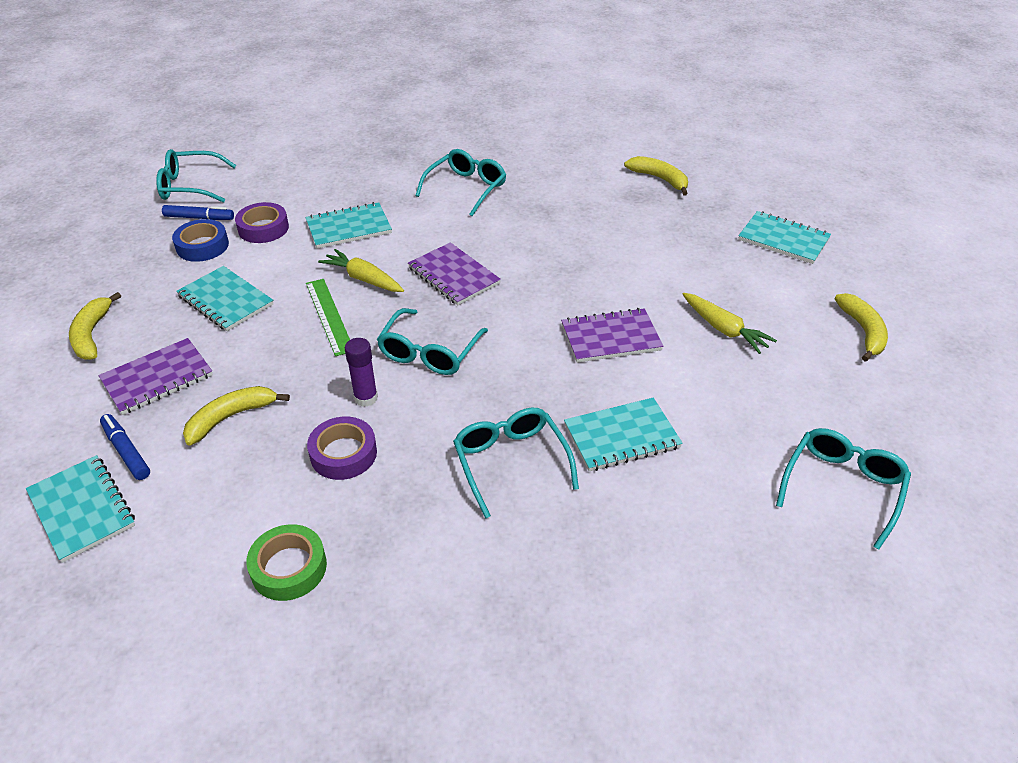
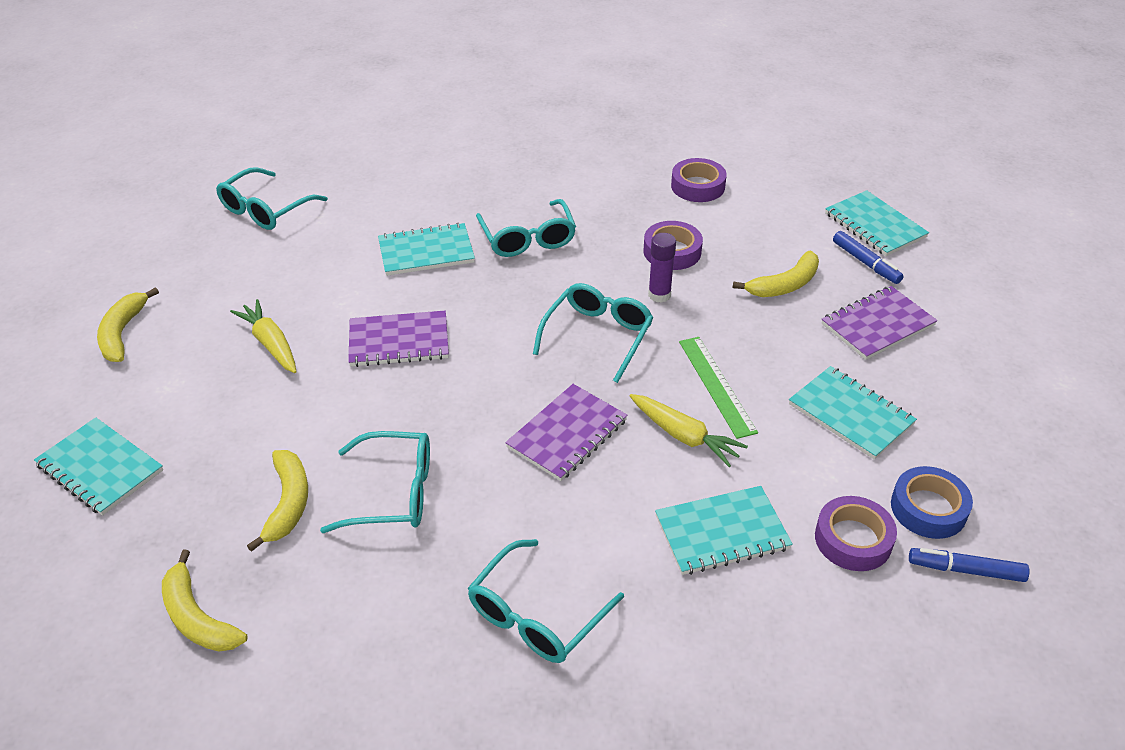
camera: 175 degrees left, 0 degrees up
yellow banana [69,292,121,360] -> yellow banana moved to [247,450,308,552]
turquoise glasses [156,149,236,203] -> turquoise glasses moved to [320,431,430,533]
green tape [246,524,327,601] -> purple tape [671,158,727,202]
purple notebook [408,242,501,305] -> purple notebook turned 75 degrees clockwise [505,384,628,481]

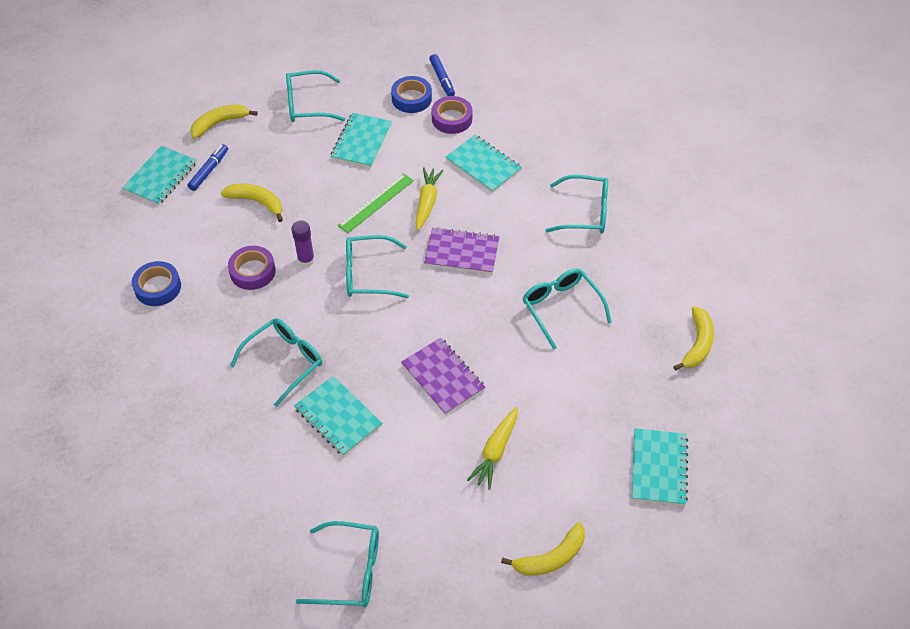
camera: 120 degrees left, 10 degrees up
yellow banana [247,450,308,552] -> yellow banana moved to [190,104,258,139]
purple tape [671,158,727,202] -> blue tape [132,261,181,306]
purple notebook [822,286,938,360] -> none
none -> turquoise glasses [286,70,345,122]

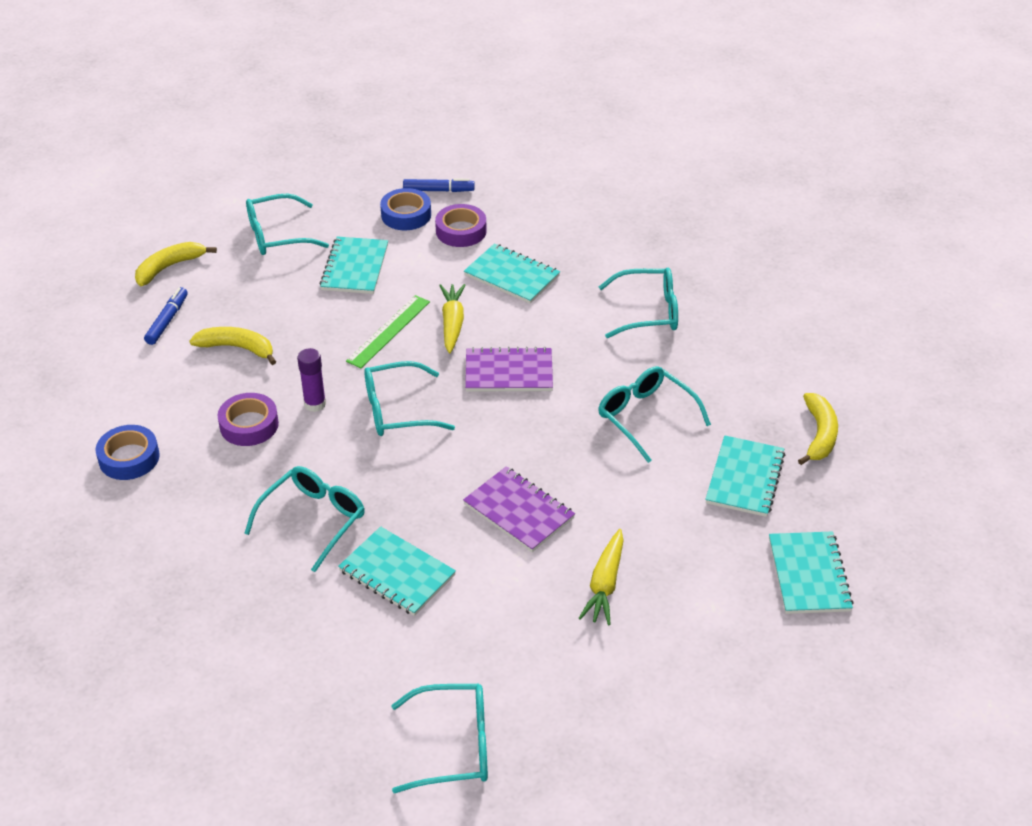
camera: 10 degrees left, 10 degrees down
turquoise notebook [122,146,197,205] -> turquoise notebook moved to [705,435,785,517]
blue marker [429,54,455,96] -> blue marker turned 60 degrees counterclockwise [403,179,475,192]
yellow banana [501,522,585,576] -> none

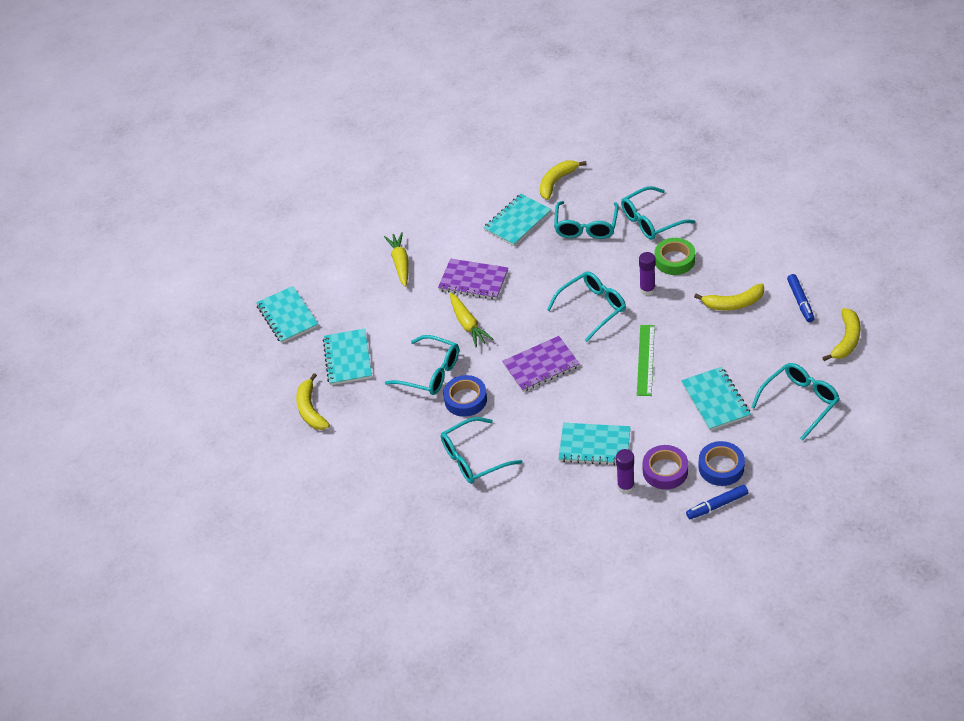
camera: 160 degrees right, 5 degrees up
blue tape [96,425,160,480] -> blue tape moved to [443,375,487,417]
purple tape [217,393,279,446] -> green tape [655,238,695,275]
turquoise notebook [338,526,456,616] -> turquoise notebook turned 60 degrees counterclockwise [483,194,552,246]
turquoise glasses [391,684,488,793] -> turquoise glasses moved to [621,186,695,240]
yellow carrot [439,284,465,353] -> yellow carrot moved to [450,293,493,348]
none -> yellow banana [540,160,587,200]
none -> purple glue stick [616,449,635,494]

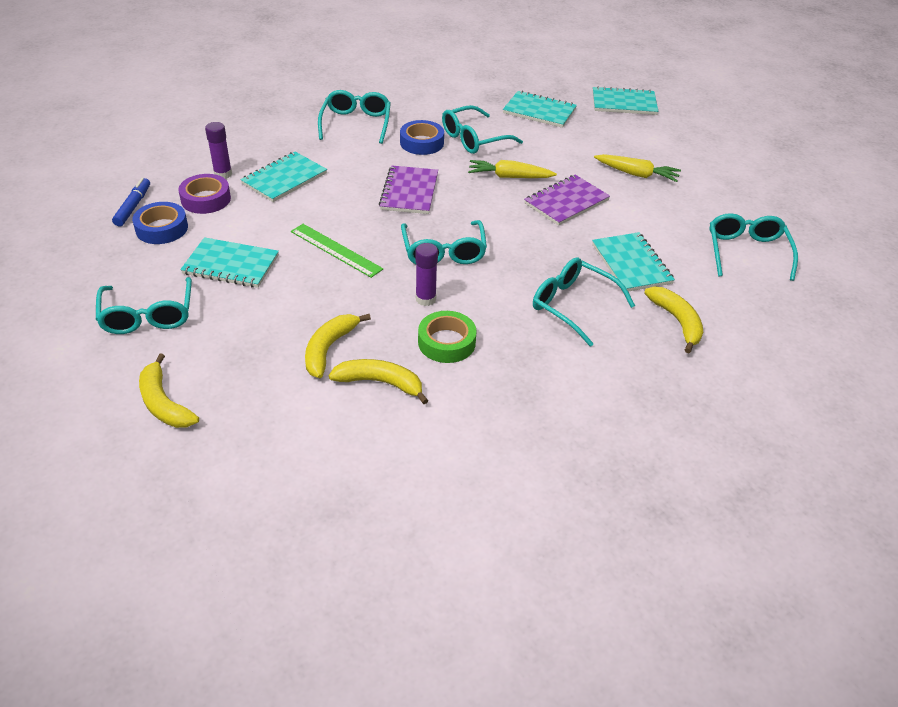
camera: 115 degrees right, 5 degrees down
yellow banana [296,373,330,430] -> yellow banana moved to [329,359,428,404]
turquoise glasses [621,186,695,240] -> turquoise glasses moved to [710,213,798,281]
blue marker [787,274,815,322] -> none

